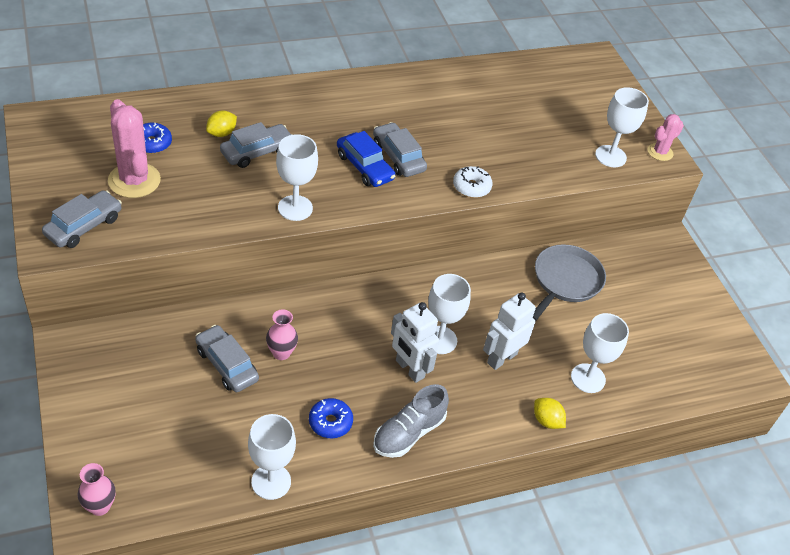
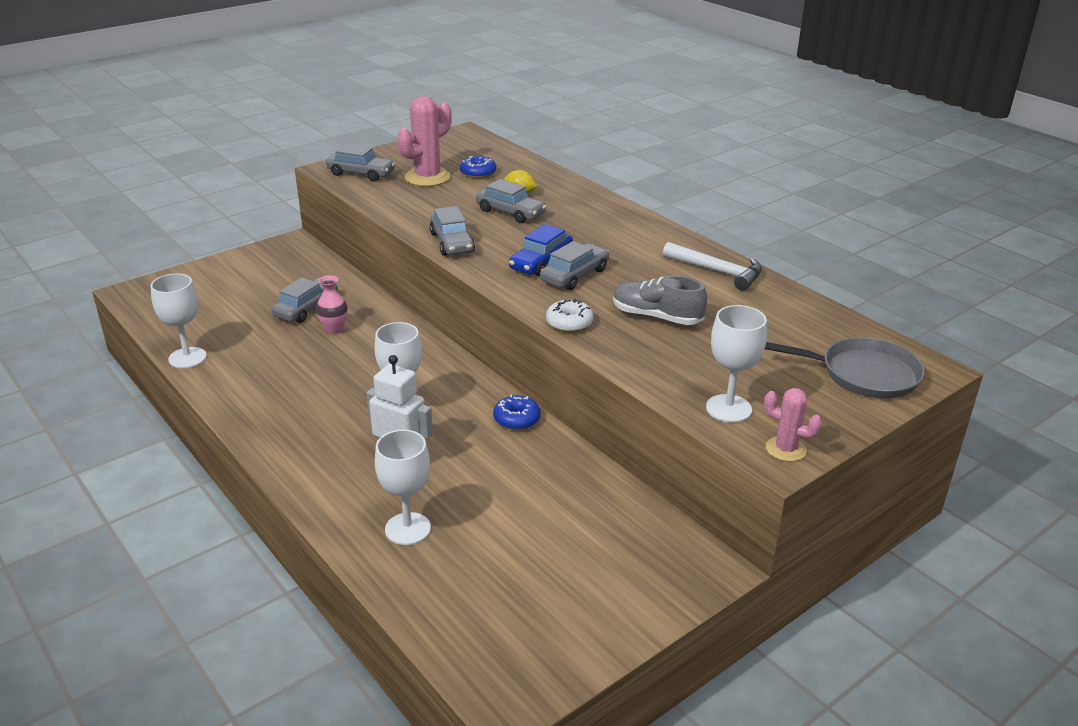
camera: 75 degrees right, 15 degrees down
pink vase [78,463,116,516] -> none
white goblet [276,134,318,221] -> grey car [430,206,475,256]
blue donut [309,398,353,438] -> blue donut moved to [493,395,540,430]
grey shoe [373,384,449,458] -> grey shoe moved to [613,276,707,325]
white robot [391,302,439,383] -> none
grey pan [533,244,606,321] -> grey pan moved to [765,337,925,399]
yellow lemon [534,398,566,429] -> none
none -> white hammer [663,242,762,291]

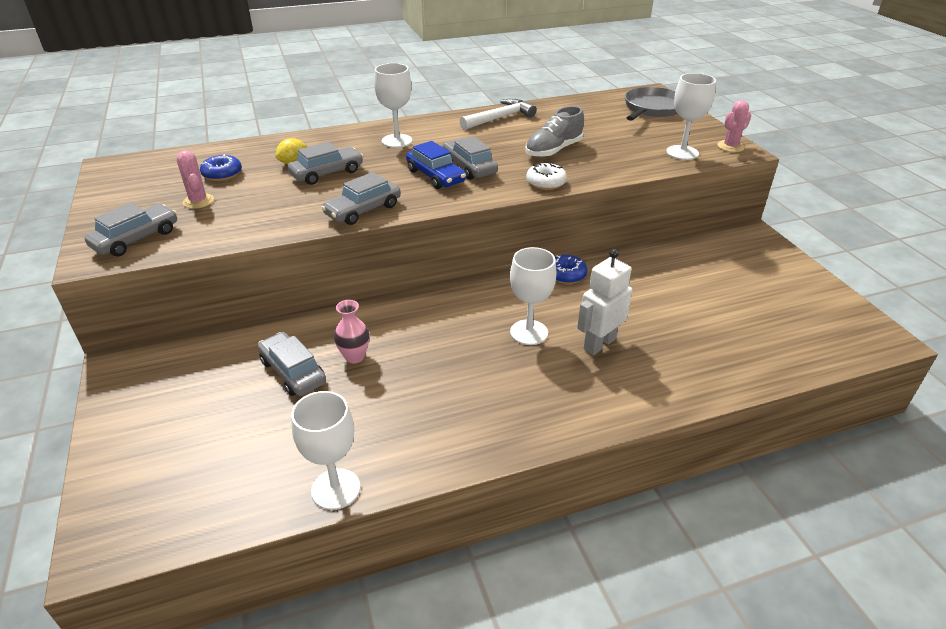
camera: 70 degrees left, 5 degrees up
white goblet [375,430,431,545] -> white goblet moved to [374,63,412,148]
pink cactus [397,96,452,186] -> pink cactus [177,150,214,209], size x0.57
grey car [430,206,475,256] -> grey car turned 135 degrees clockwise [321,172,401,225]

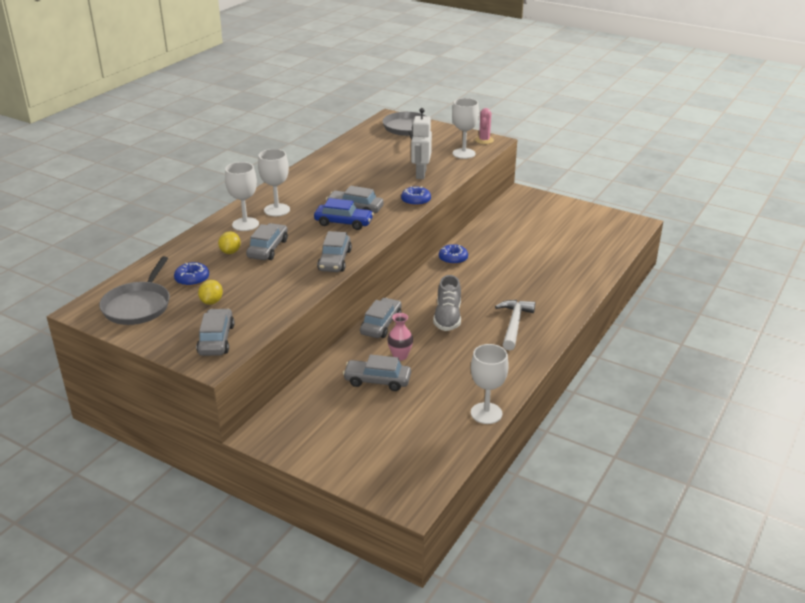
camera: 40 degrees left, 5 degrees down
pink cactus [177,150,214,209] -> yellow lemon [198,280,223,305]
white hammer [460,99,537,130] -> white hammer moved to [495,300,535,350]
white goblet [510,247,556,345] -> white goblet moved to [225,162,259,231]
grey shoe [526,106,584,158] -> grey shoe moved to [433,275,461,331]
white donut [526,162,567,190] -> blue donut [401,186,431,206]
white robot [577,249,632,355] -> white robot moved to [411,108,432,179]
none -> grey pan [99,256,170,325]
none -> grey car [360,298,402,338]

